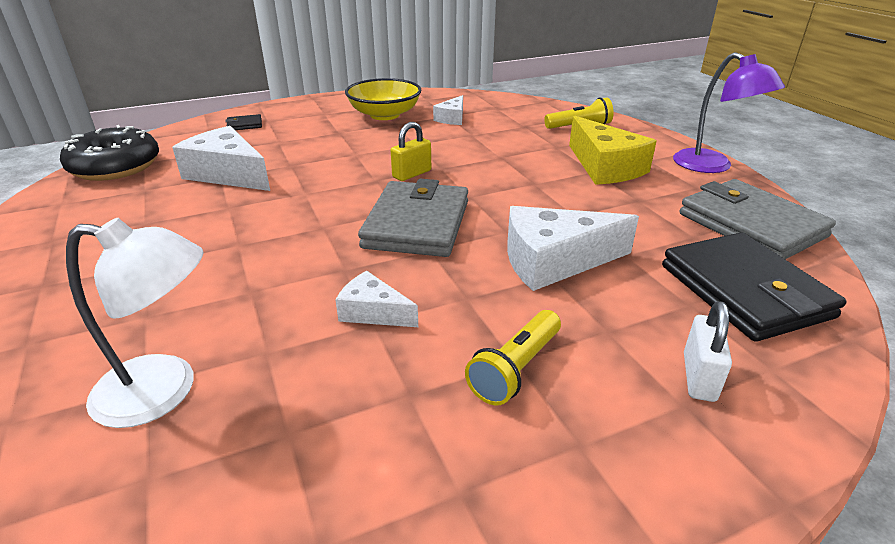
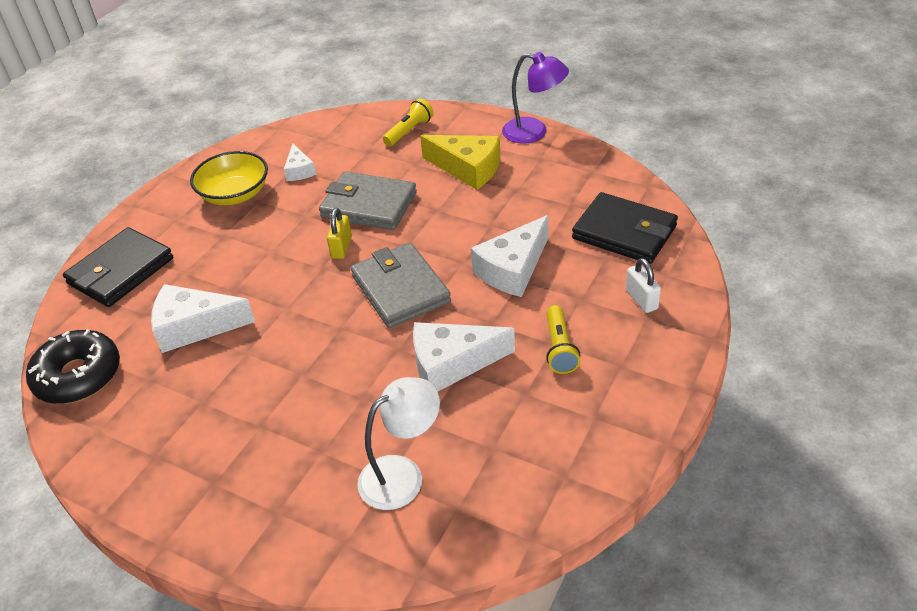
camera: 35 degrees left, 10 degrees up
black wallet [225,114,262,130] -> black wallet [63,227,173,307], size x2.42
white cheese [336,271,418,327] -> white cheese [413,322,515,391], size x1.80
grey wallet [680,179,836,259] -> grey wallet moved to [319,171,417,230]

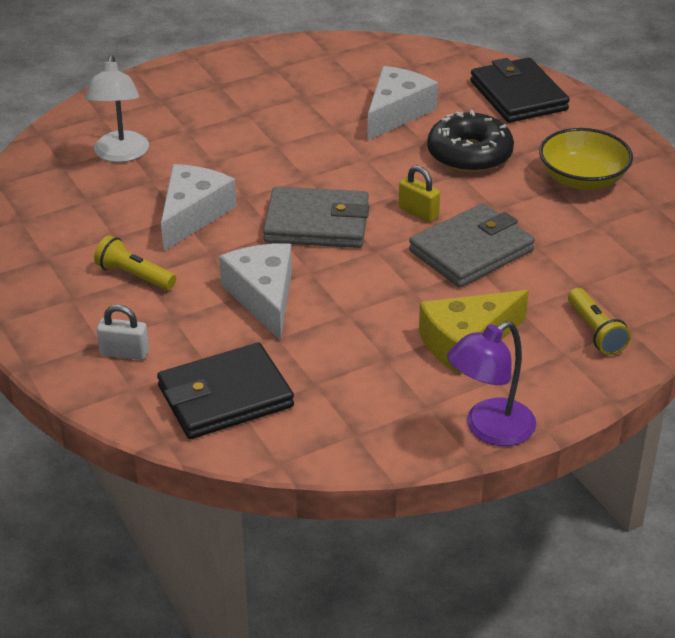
camera: 120 degrees right, 5 degrees down
black donut [26,329,120,404] -> black donut moved to [427,110,514,173]
white cheese [284,144,316,181] -> none

